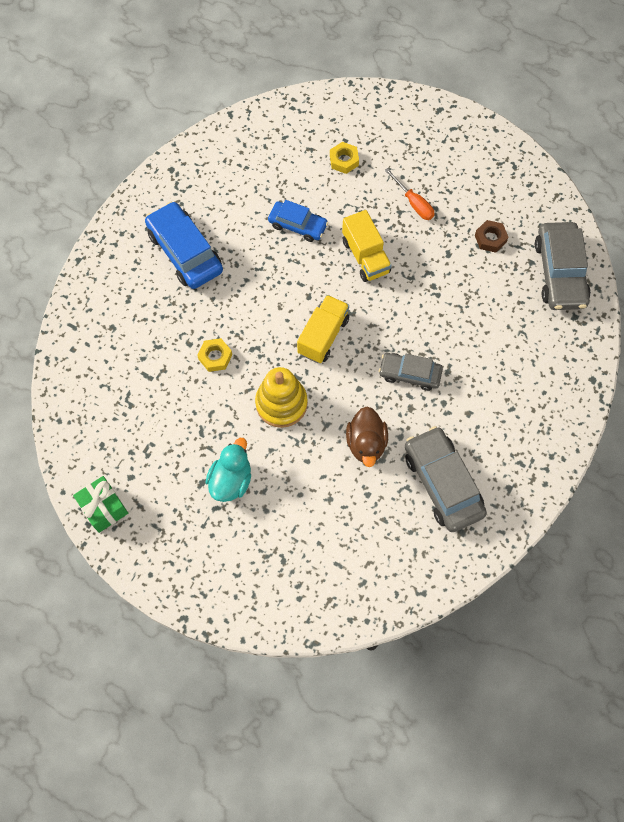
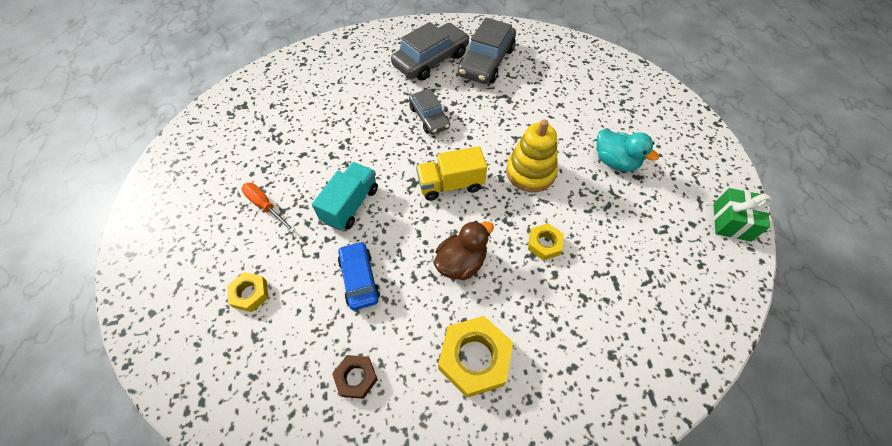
camera: 130 degrees left, 10 degrees down
blue car [145,201,223,289] -> yellow nut [438,316,513,398]
turquoise duck [205,438,251,502] -> turquoise duck turned 120 degrees counterclockwise [596,129,659,172]
yellow truck [342,210,392,282] -> turquoise truck [312,162,378,231]
brown duck [346,407,388,467] -> brown duck moved to [434,221,494,280]
orange screwdriver [384,168,435,220] -> orange screwdriver turned 60 degrees counterclockwise [242,183,295,233]
brown nut [475,220,508,253] -> brown nut moved to [332,355,378,399]
grey car [535,222,591,310] -> grey car moved to [391,22,469,81]

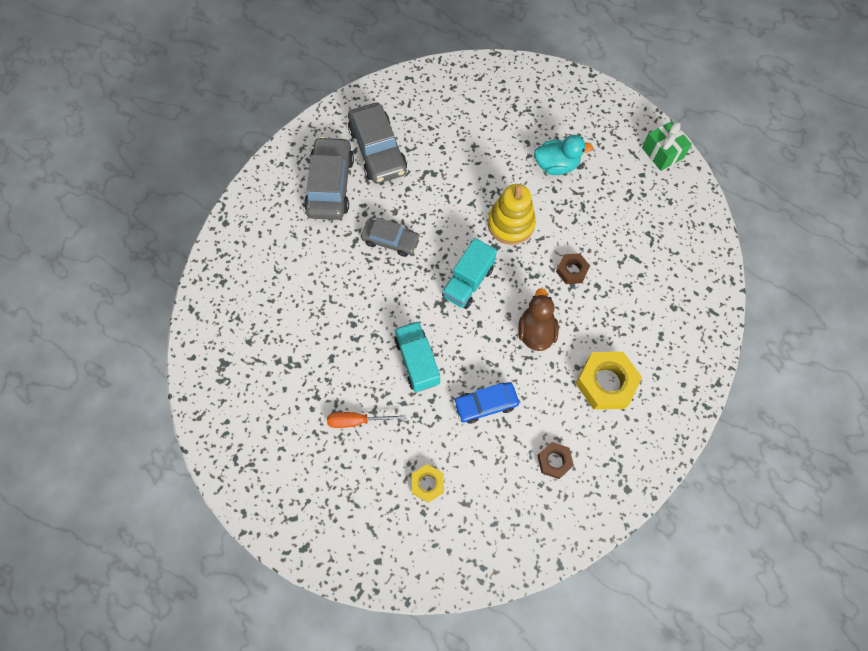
camera: 45 degrees left, 10 degrees up
blue car [338,241,380,310] -> blue car turned 45 degrees counterclockwise [453,382,519,424]
yellow truck [416,146,487,201] -> turquoise truck [442,238,497,309]
yellow nut [528,223,564,260] -> brown nut [556,253,590,284]

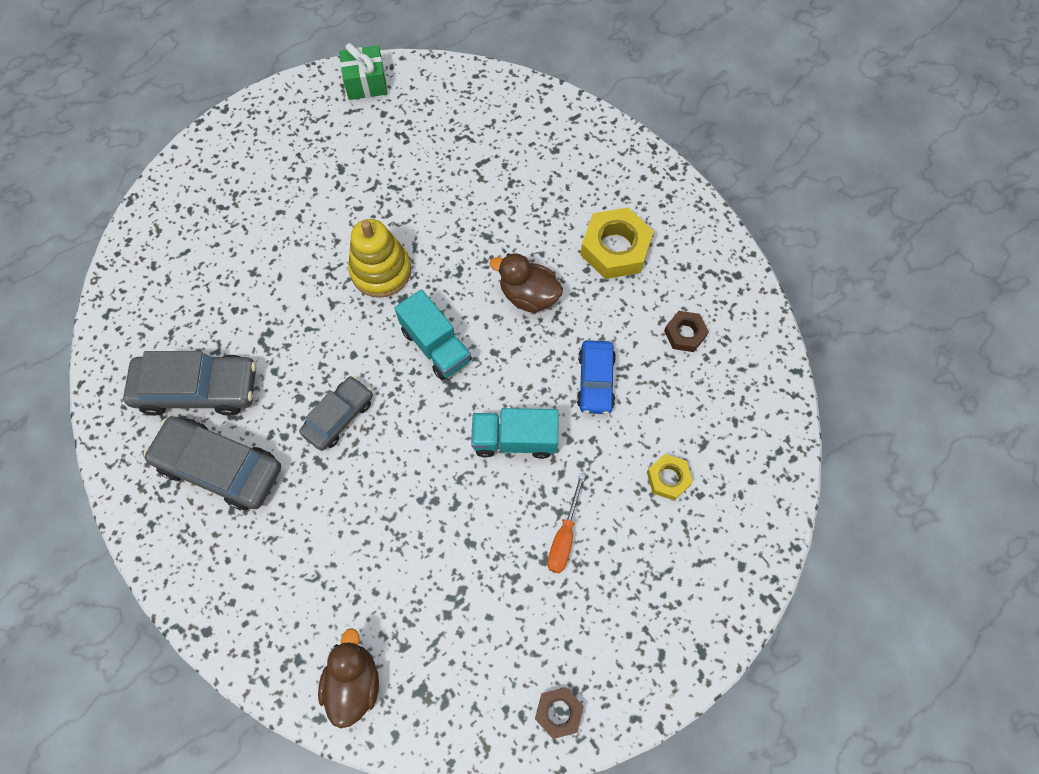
camera: 70 degrees left, 0 degrees up
turquoise duck [534,135,593,175] -> none
brown nut [556,253,590,284] -> brown nut moved to [535,687,584,739]
none -> brown duck [318,628,379,728]

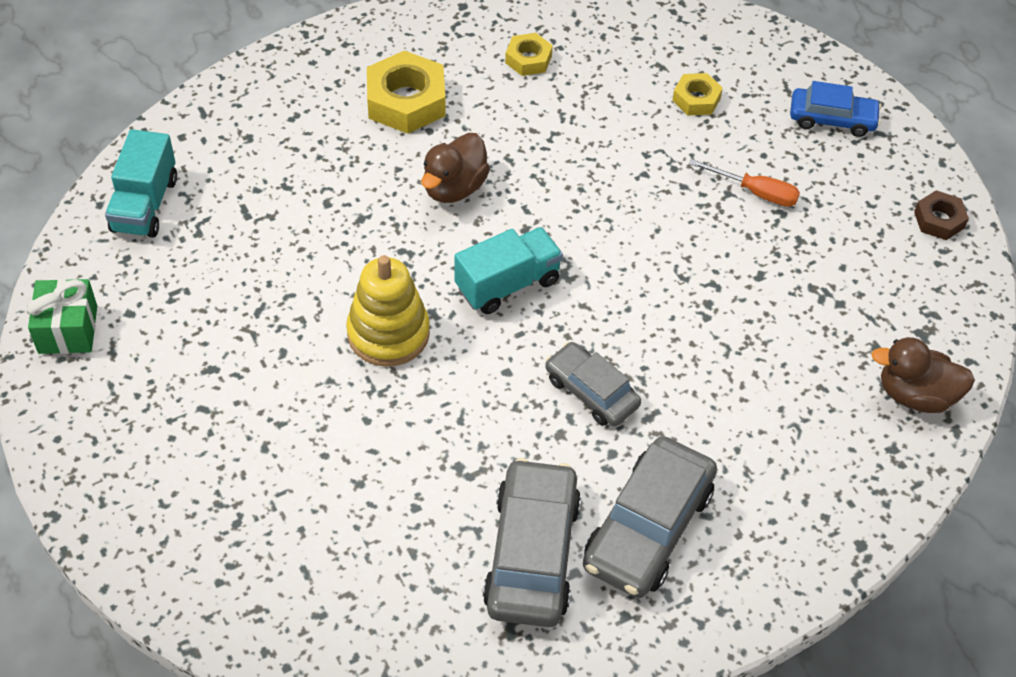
camera: 85 degrees left, 15 degrees down
turquoise truck [471,408,558,459] -> turquoise truck moved to [105,129,177,238]
blue car [577,340,616,414] -> blue car moved to [790,81,881,137]
brown nut [664,311,709,352] -> yellow nut [505,33,553,76]

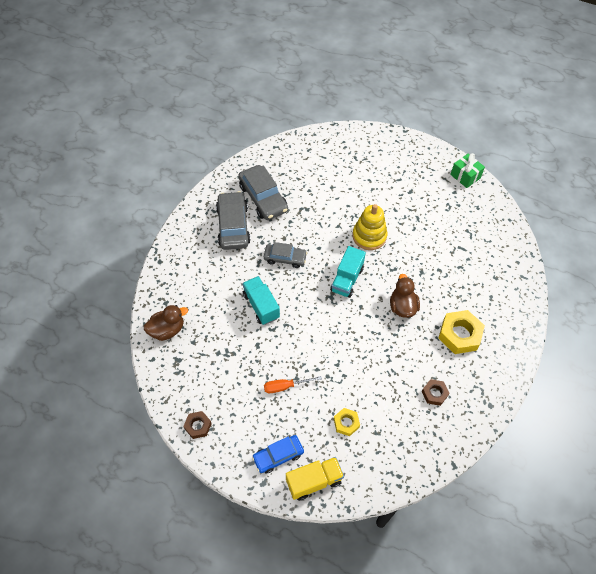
camera: 145 degrees right, 5 degrees up
turquoise truck [105,129,177,238] -> turquoise truck moved to [242,276,280,325]
yellow nut [505,33,553,76] -> brown nut [422,379,450,406]
none -> yellow truck [286,457,344,501]

